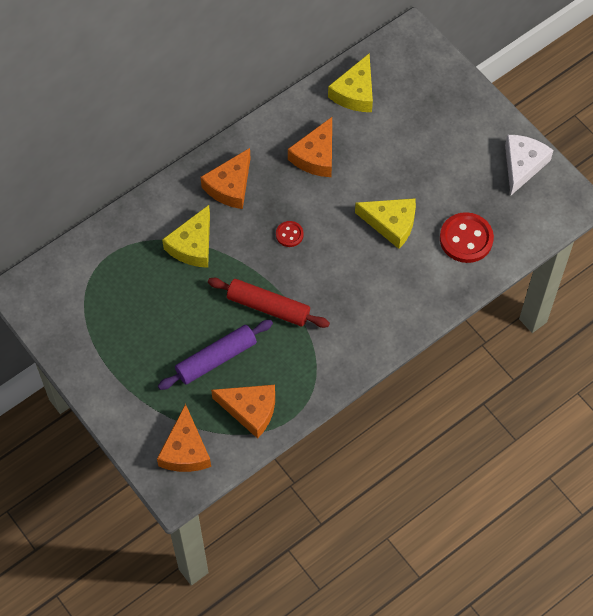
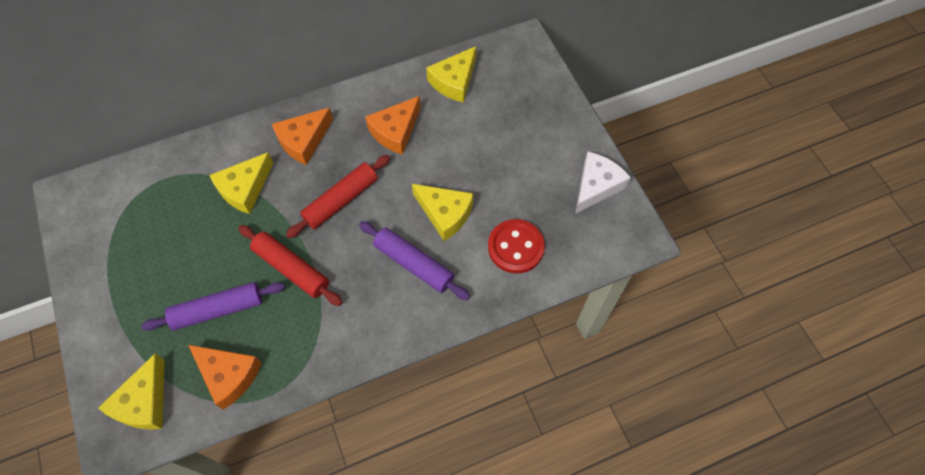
camera: 15 degrees right, 0 degrees up
orange cheese [157,404,211,472] -> yellow cheese [98,353,165,430]
red button [276,221,304,247] -> red rolling pin [286,155,390,238]
none -> purple rolling pin [359,221,470,300]

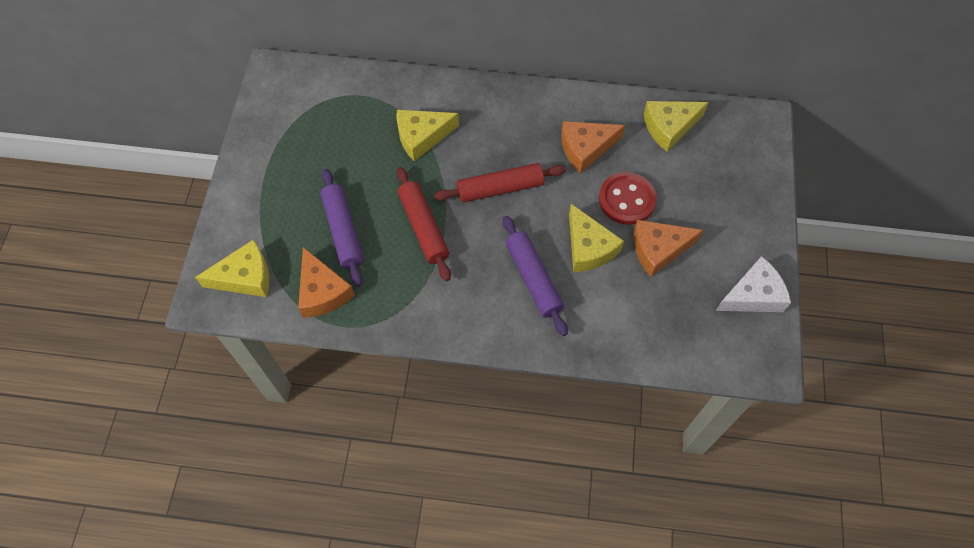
camera: 30 degrees right, 0 degrees up
yellow cheese [98,353,165,430] -> yellow cheese turned 150 degrees counterclockwise [195,239,269,297]
purple rolling pin [141,282,285,331] -> purple rolling pin turned 60 degrees clockwise [320,169,364,287]
orange cheese [272,107,333,165] -> orange cheese moved to [633,220,703,277]
red button [488,219,545,273] -> red button moved to [599,172,657,225]

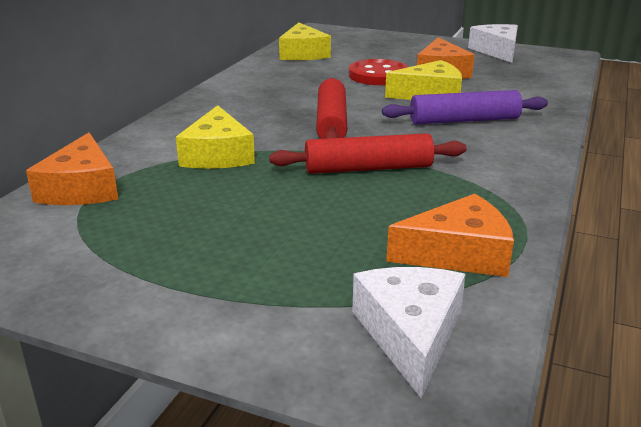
camera: 75 degrees left, 35 degrees down
yellow cheese [195,239,269,297] -> white cheese [352,267,466,399]
purple rolling pin [320,169,364,287] -> none
orange cheese [561,121,625,173] -> orange cheese moved to [26,133,118,205]

